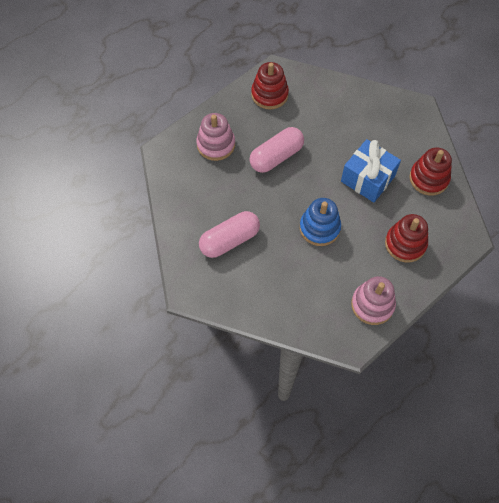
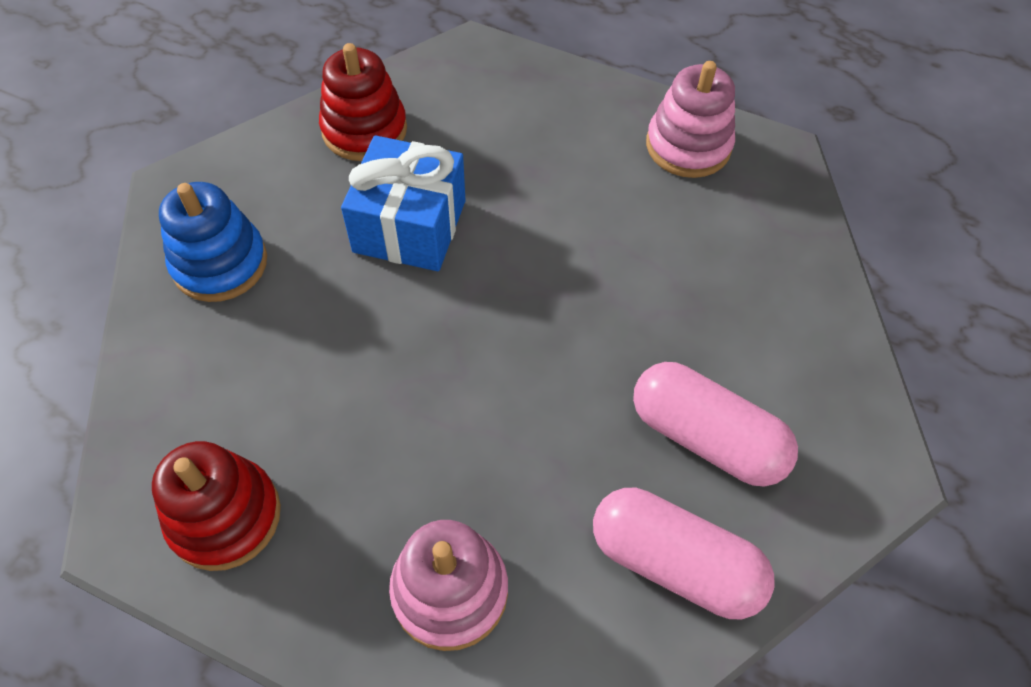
camera: 115 degrees left, 5 degrees down
pink capsule [250,127,304,173] -> pink capsule moved to [593,488,775,619]
blue stacking toy [300,198,341,246] -> blue stacking toy moved to [159,182,267,302]
red stacking toy [385,214,428,263] -> none

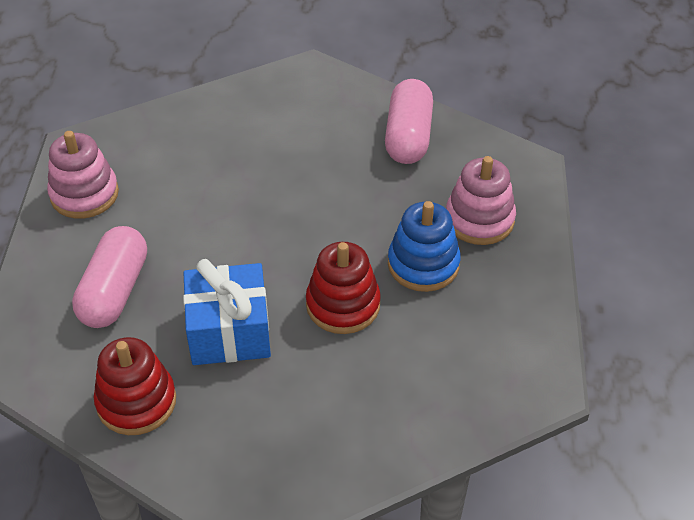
camera: 110 degrees left, 10 degrees down
red stacking toy [152,441,281,571] -> red stacking toy moved to [306,242,381,334]
blue stacking toy [159,182,267,302] -> blue stacking toy moved to [388,201,461,292]
pink capsule [633,362,798,487] -> pink capsule moved to [72,226,147,328]

